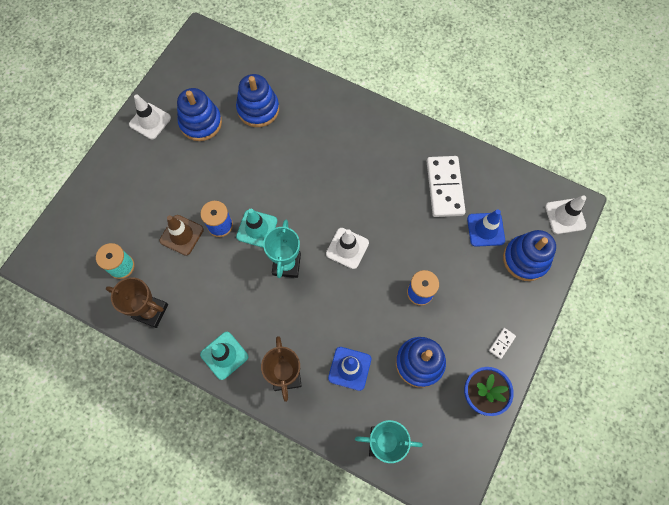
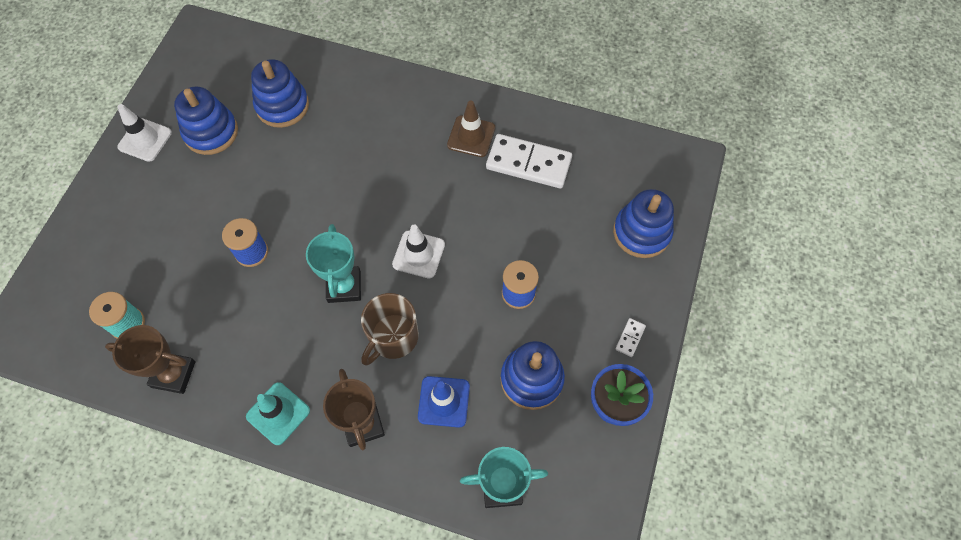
camera: 10 degrees left, 5 degrees down
brown traffic cone [159,215,204,256] -> brown traffic cone moved to [447,100,495,157]
turquoise traffic cone [236,209,277,248] -> none
white domino [427,156,466,217] -> white domino turned 60 degrees counterclockwise [486,134,572,188]
blue traffic cone [467,209,505,247] -> none
white traffic cone [545,195,586,234] -> none
none -> brown mug [361,293,419,366]

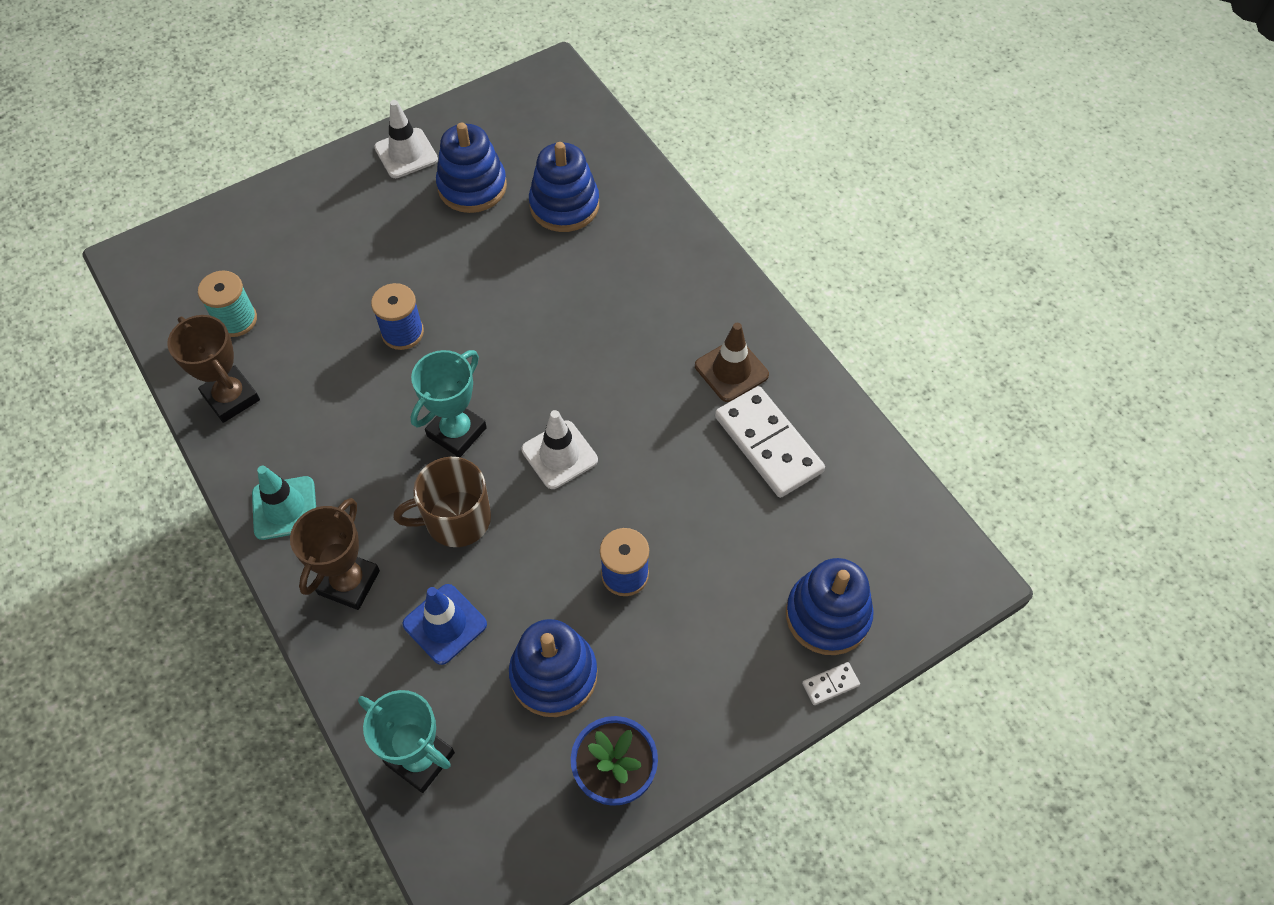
camera: 40 degrees right, 5 degrees down
white domino [615,318,646,357] -> white domino moved to [802,662,860,705]

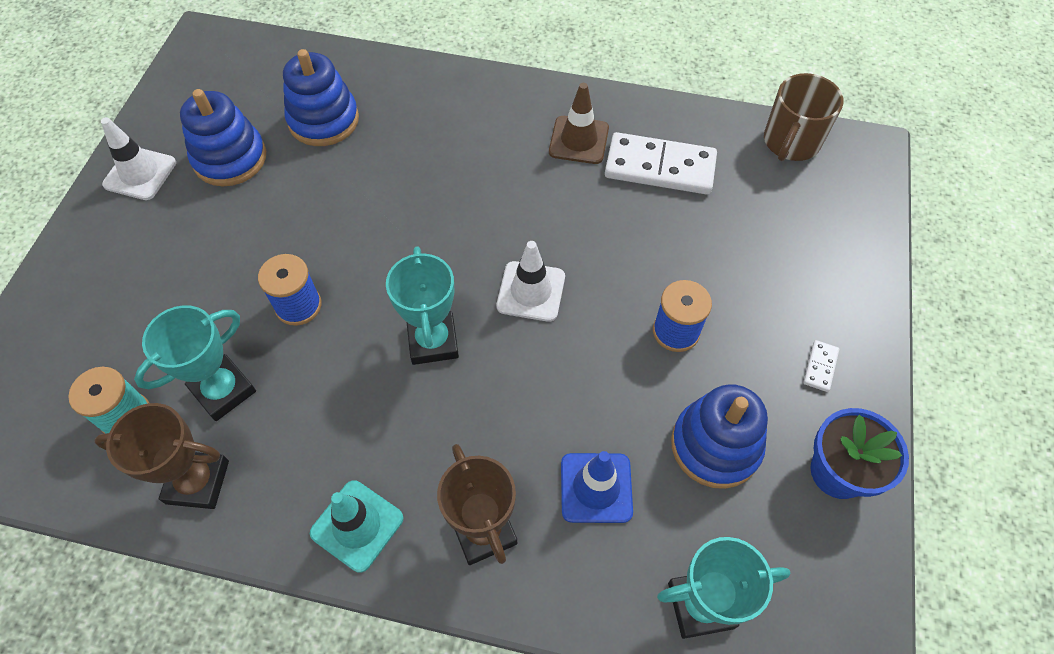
camera: 45 degrees left, 0 degrees up
brown mug [393,457,491,547] -> brown mug moved to [764,73,844,161]
blue stacking toy [786,558,874,655] -> none
white domino [802,662,860,705] -> white domino moved to [803,340,839,392]
none -> turquoise trophy [134,305,256,421]

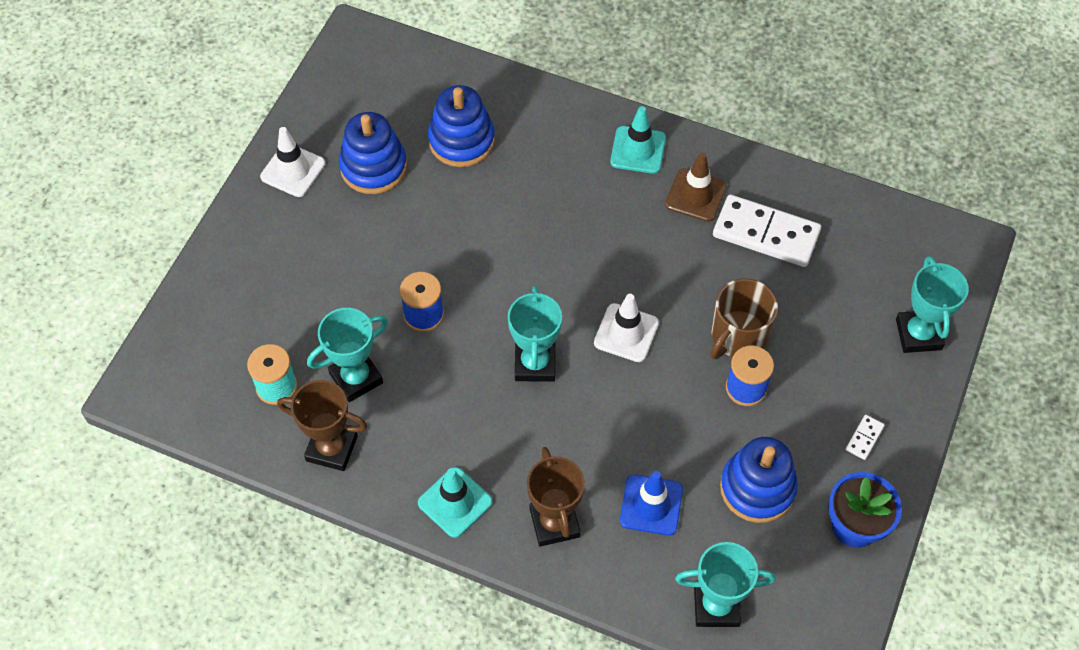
camera: 10 degrees right, 0 degrees up
brown mug [764,73,844,161] -> brown mug moved to [710,278,778,359]
none -> turquoise traffic cone [610,106,666,174]
none -> turquoise trophy [896,256,969,353]

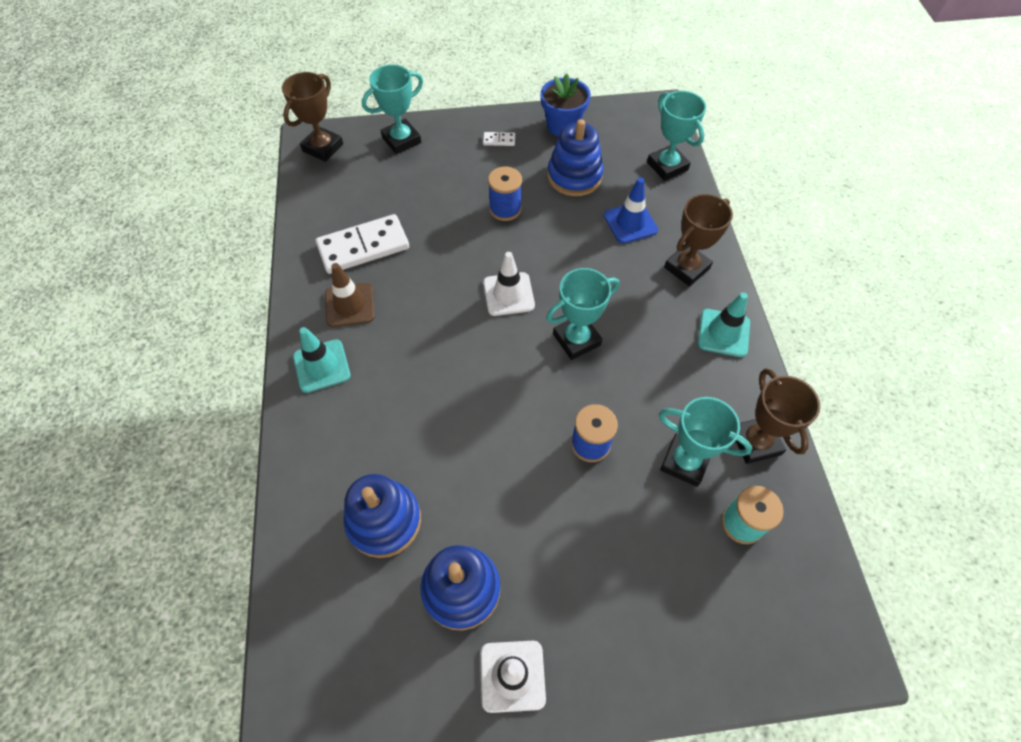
camera: 120 degrees left, 0 degrees up
brown mug [710,278,778,359] -> none
white domino [713,195,821,267] -> white domino turned 75 degrees clockwise [316,214,409,274]
none -> brown trophy [282,72,343,162]

